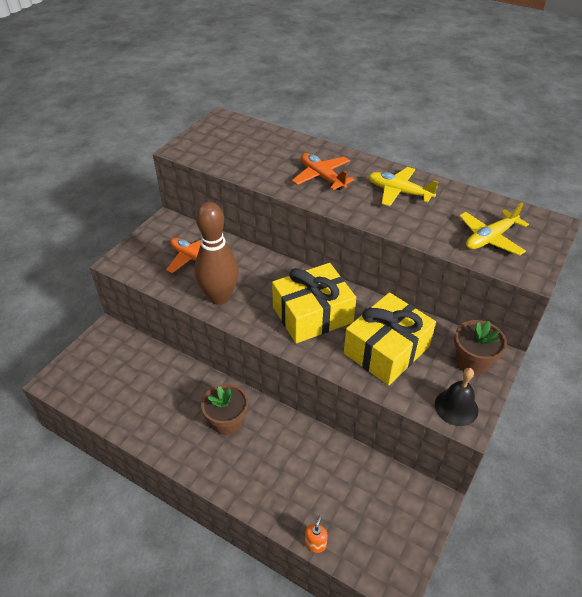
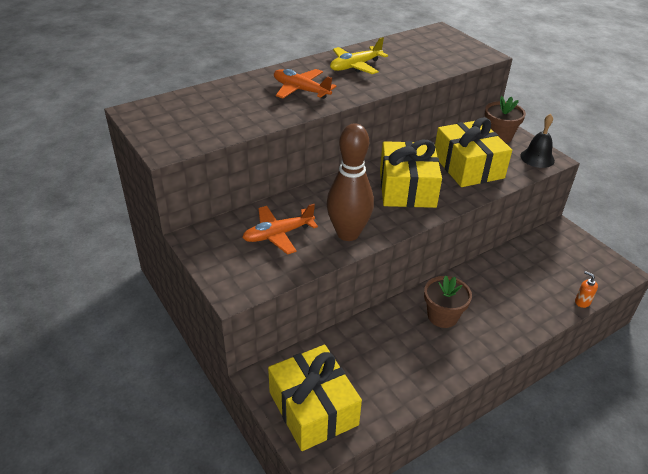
camera: 65 degrees left, 5 degrees down
orange plane [292,153,355,190] -> orange plane turned 45 degrees clockwise [274,69,337,99]
yellow plane [459,203,529,256] -> none
none -> yellow gift [268,345,362,451]

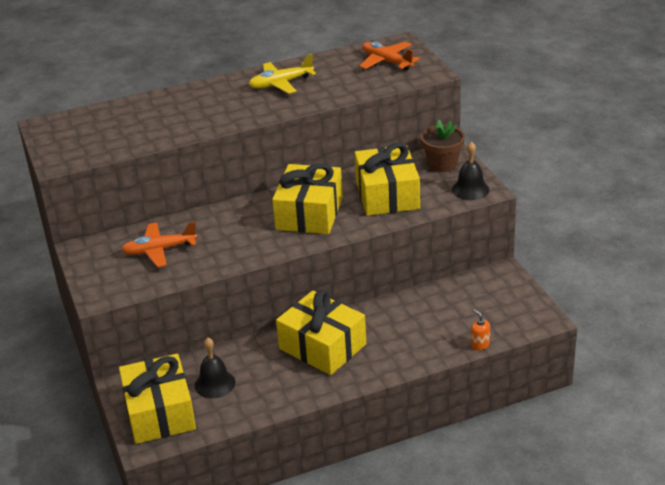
camera: 15 degrees right, 5 degrees down
orange plane [274,69,337,99] -> orange plane moved to [359,41,420,71]
brown bowling pin [326,123,374,241] -> none
brown flower pot [424,275,472,328] -> yellow gift [276,290,366,375]
none -> black bell [195,338,235,398]

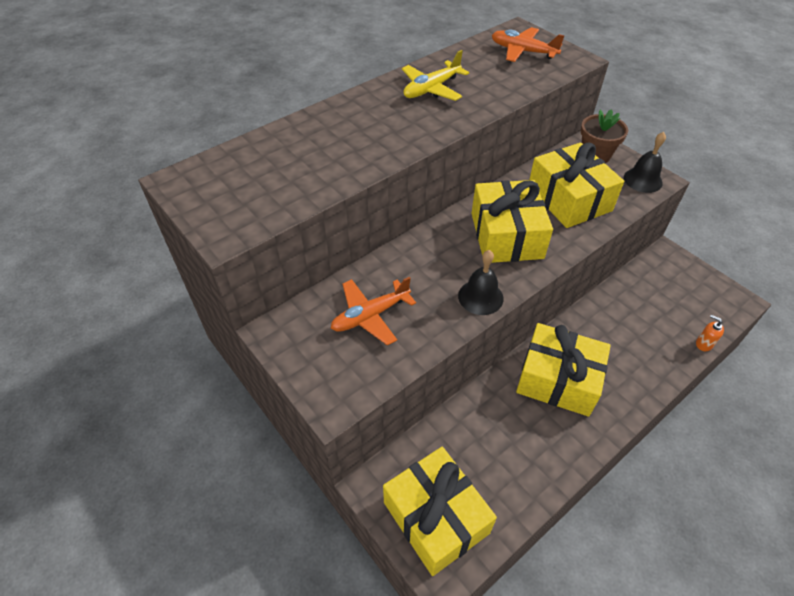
camera: 20 degrees left, 15 degrees up
black bell [195,338,235,398] -> black bell moved to [458,250,504,315]

